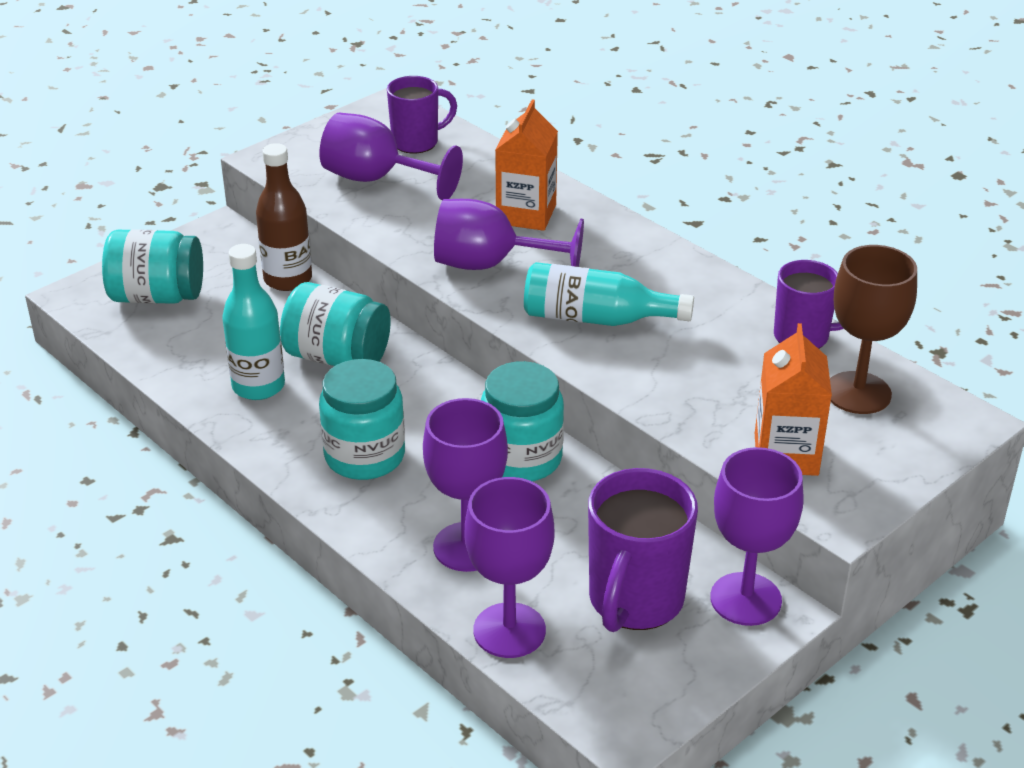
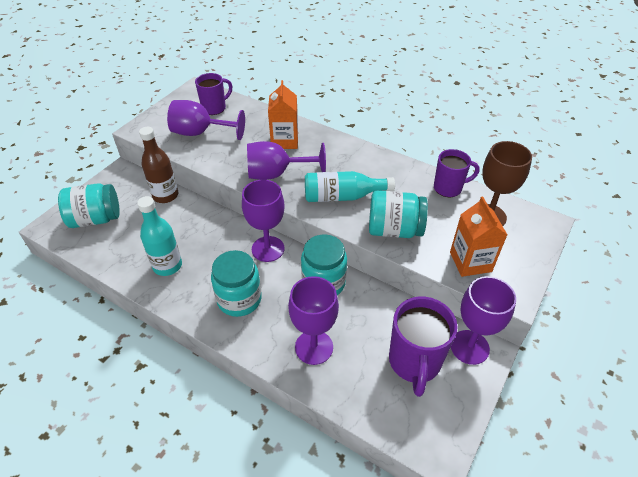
camera: 15 degrees left, 10 degrees up
turquoise jar [280,282,391,366] -> turquoise jar moved to [369,191,428,238]
purple goblet [465,477,554,658] -> purple goblet moved to [242,180,284,262]

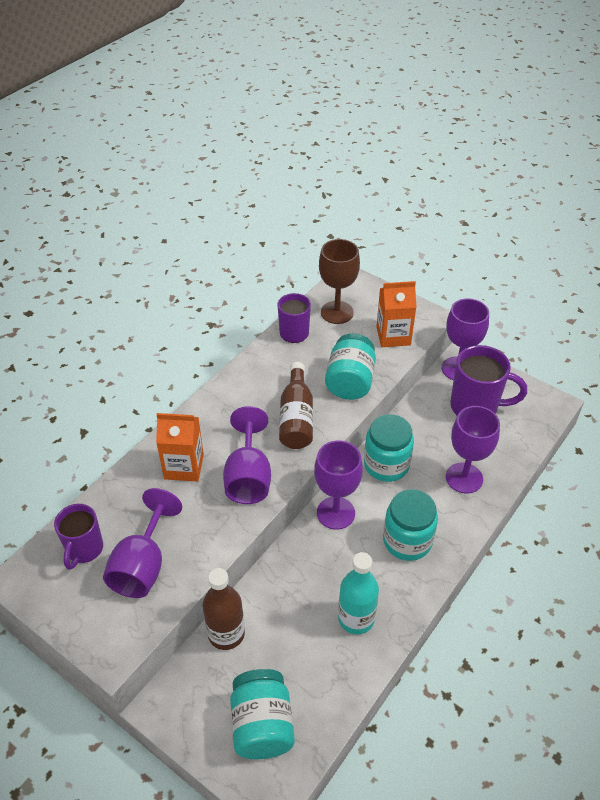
camera: 85 degrees left, 0 degrees up
purple mug [195,73,232,115] -> purple mug turned 135 degrees counterclockwise [54,504,103,570]
turquoise bottle [305,171,395,202] -> brown bottle [279,362,313,449]

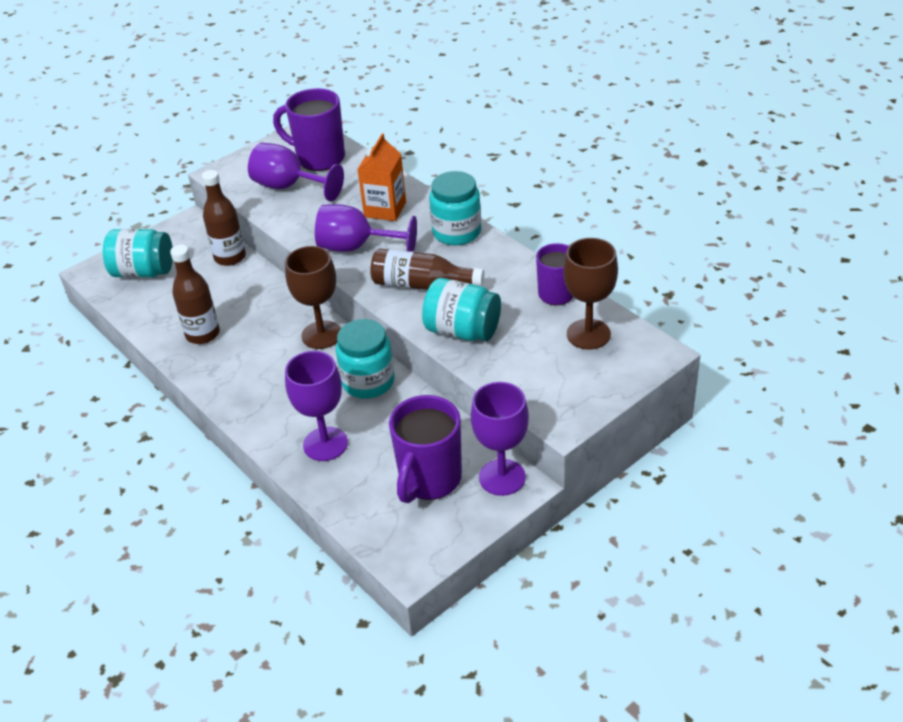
camera: 105 degrees right, 5 degrees down
purple mug [54,504,103,570] -> purple mug [273,88,345,171], size x1.54
purple goblet [314,441,363,530] -> brown goblet [285,246,341,349]
turquoise bottle [338,552,379,634] -> brown bottle [170,245,220,344]
orange carton [376,281,416,347] -> none
turquoise jar [383,489,438,561] -> turquoise jar moved to [429,171,481,245]

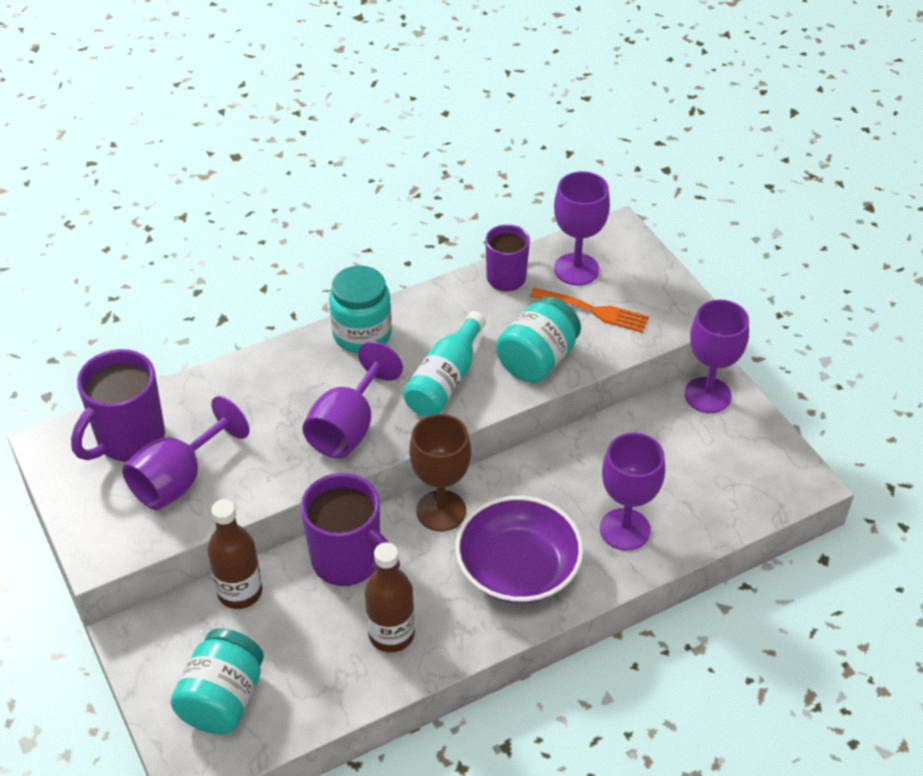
camera: 80 degrees left, 5 degrees up
turquoise jar [336,319,395,399] -> none
orange carton [357,133,406,221] -> none
brown bottle [370,248,484,290] -> turquoise bottle [403,311,486,416]
purple mug [389,395,462,503] -> purple mug moved to [300,473,400,586]
brown goblet [563,238,618,350] -> purple goblet [554,171,610,285]
none -> purple bowl [455,496,583,604]
none -> orange fork [530,288,649,333]

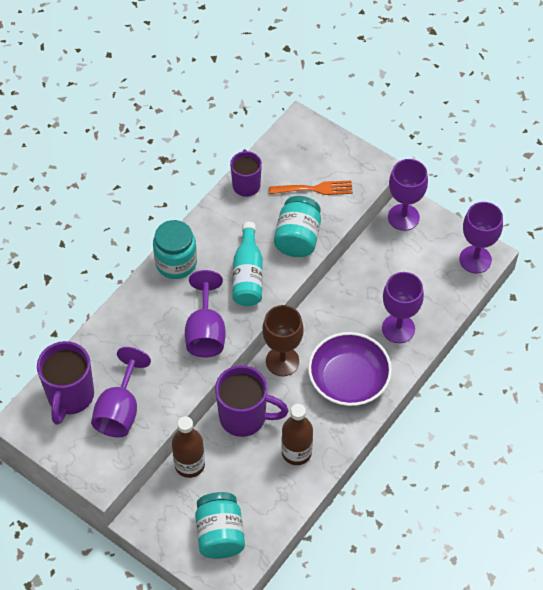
camera: 25 degrees left, 10 degrees up
purple goblet [554,171,610,285] -> purple goblet moved to [459,202,503,273]

